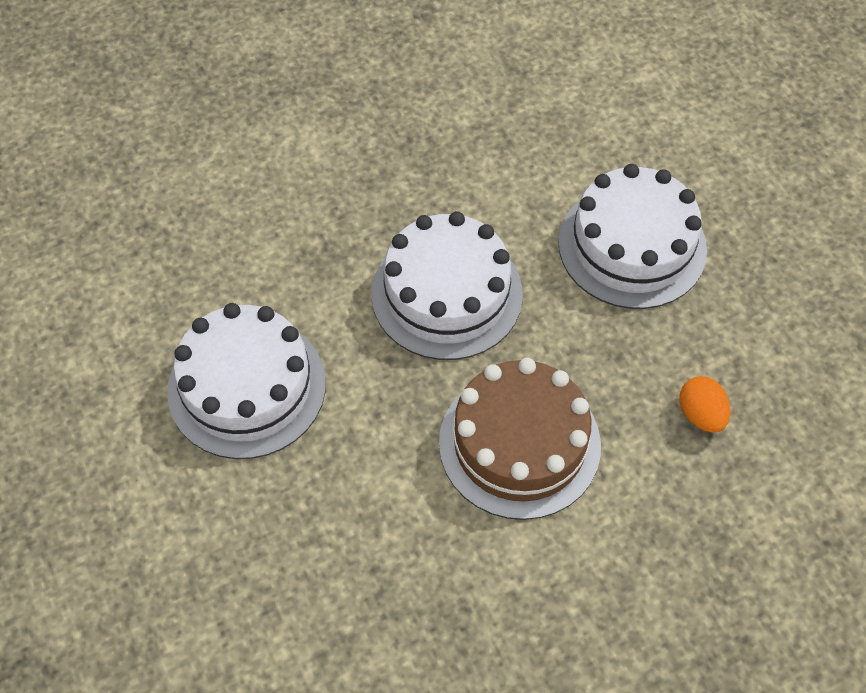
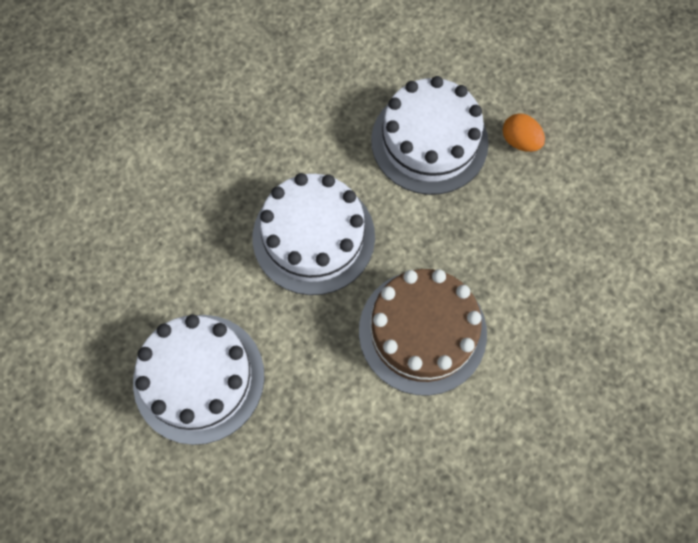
camera: 25 degrees left, 10 degrees up
orange egg [679,376,730,433] -> orange egg moved to [503,113,545,152]

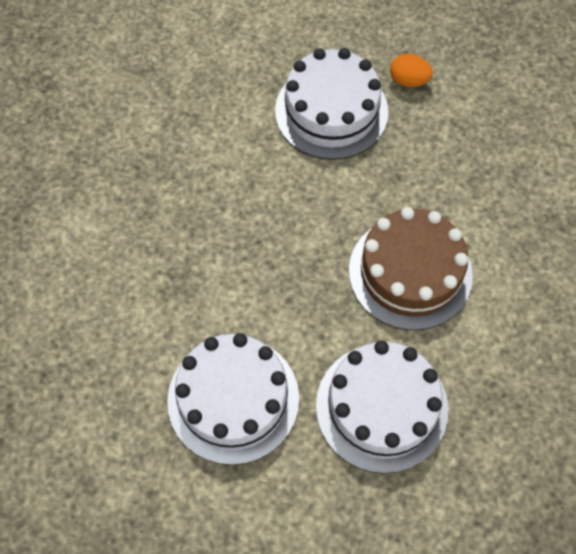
camera: 25 degrees left, 5 degrees down
white cake [253,173,375,295] -> white cake moved to [316,341,448,474]

